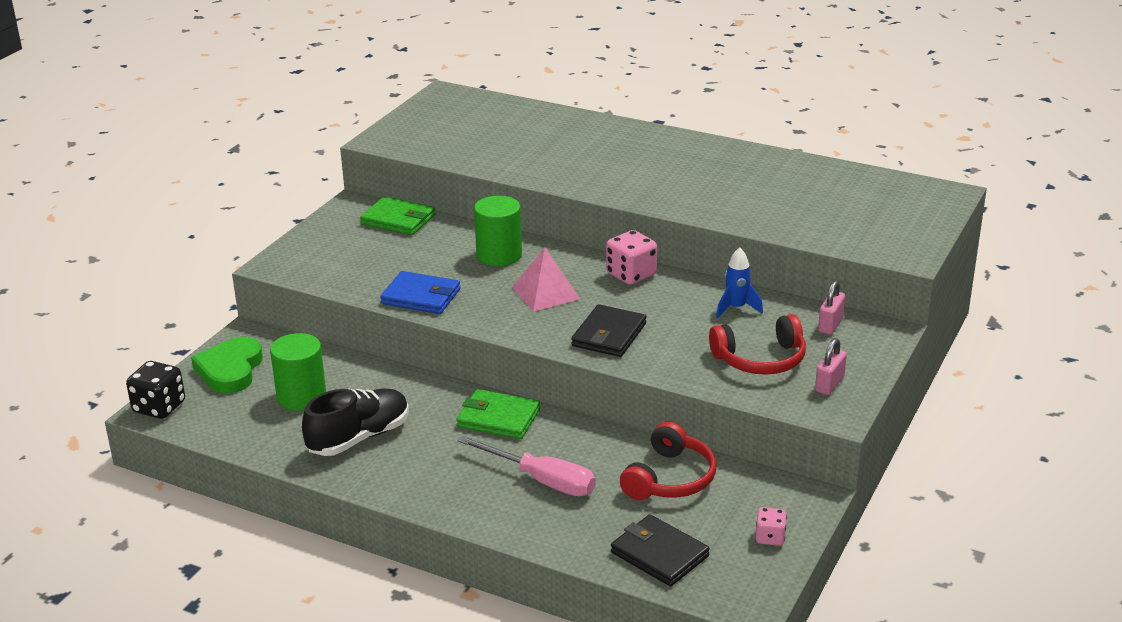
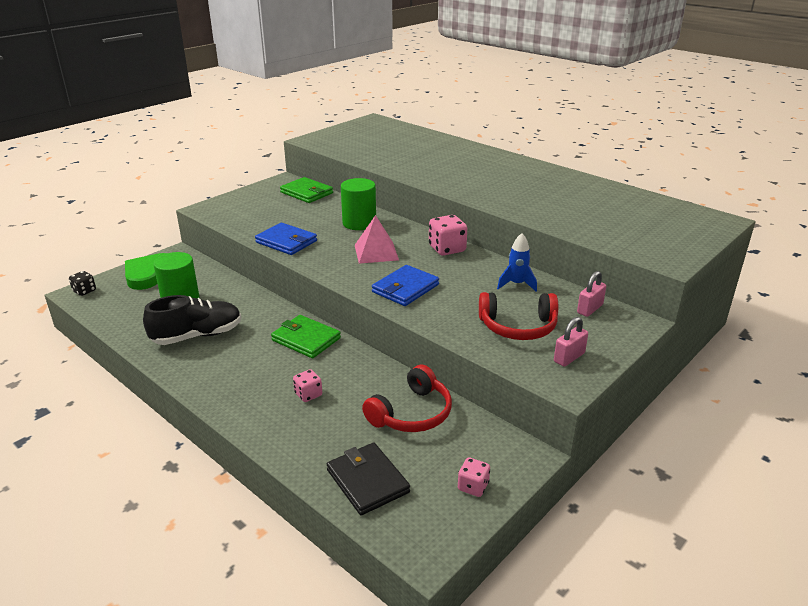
camera: 15 degrees right, 0 degrees up
black dice [126,361,185,419] -> black dice [69,271,96,296], size x0.60
pink screwdriver [458,436,596,497] -> pink dice [293,369,322,402]
black wallet [571,304,646,357] -> blue wallet [372,265,439,306]

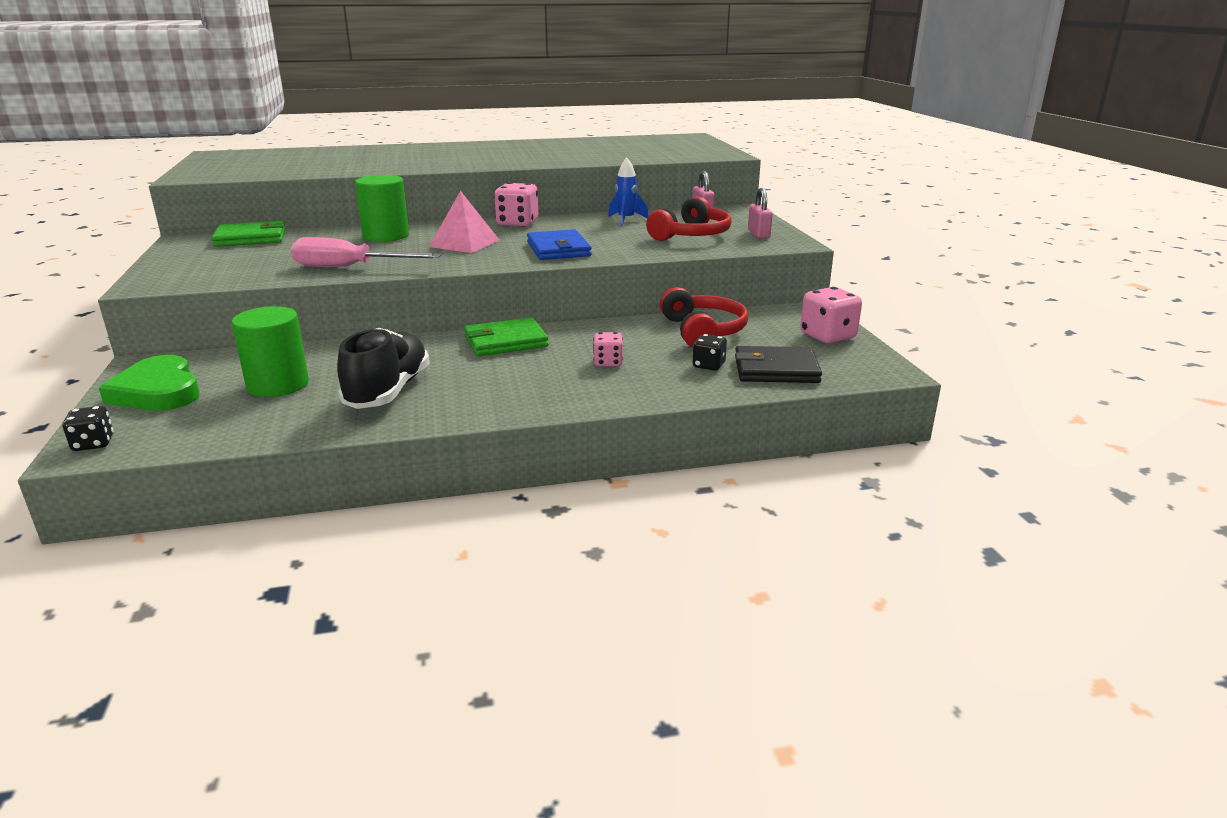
camera: 55 degrees left, 5 degrees down
blue wallet [255,223,317,255] -> pink screwdriver [291,237,441,267]
pink dice [458,458,490,497] -> pink dice [800,287,862,343], size x1.68
none -> black dice [692,334,727,371]

